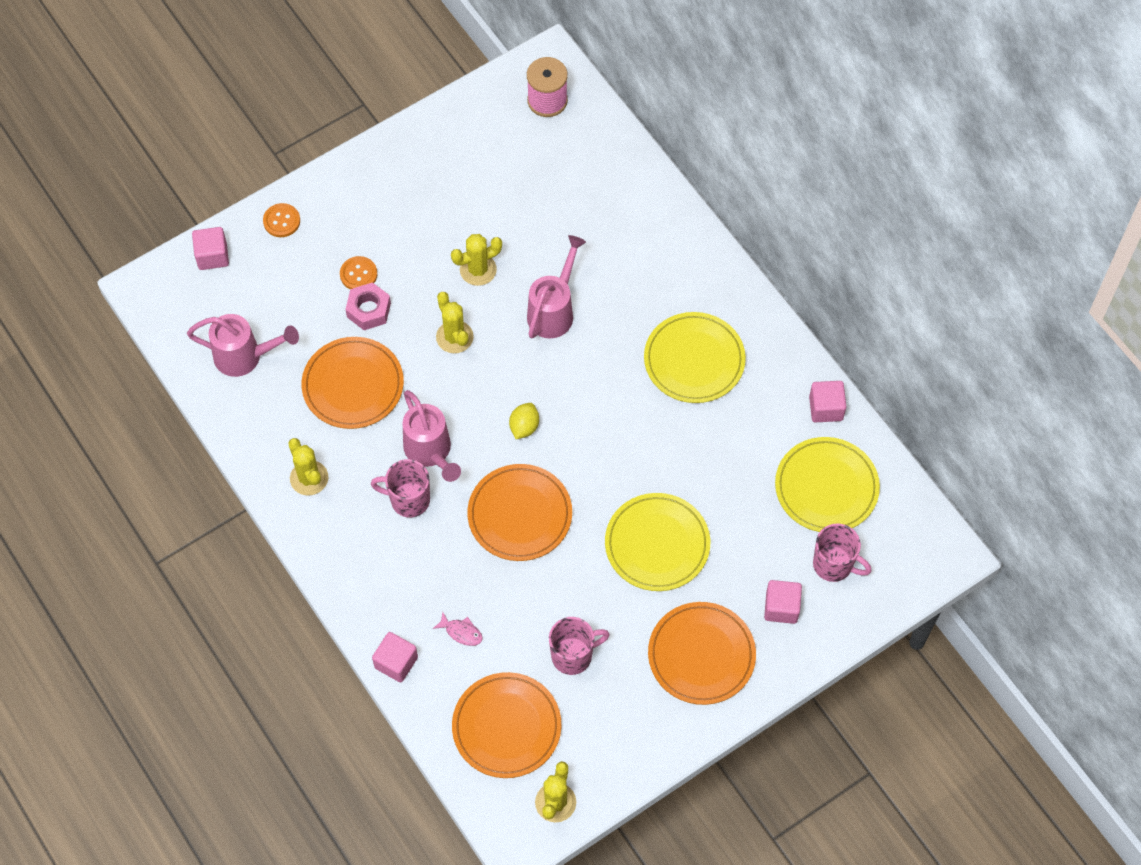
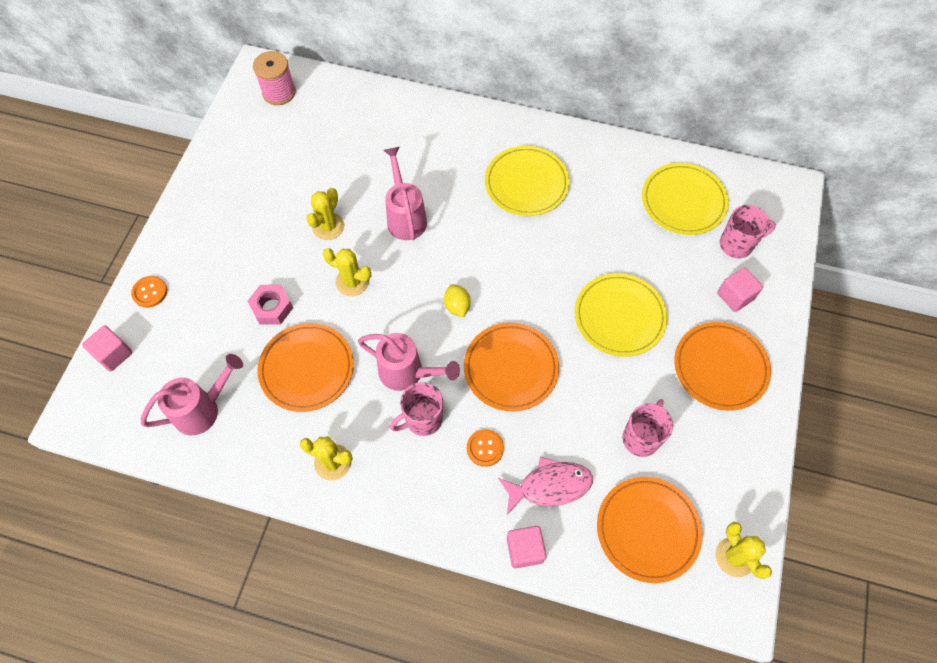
camera: 40 degrees left, 0 degrees up
orange button [340,256,377,289] -> orange button moved to [467,429,504,467]
pink fish [433,612,483,646] -> pink fish [498,457,593,515], size x1.94
pink cube [809,381,847,422] -> none

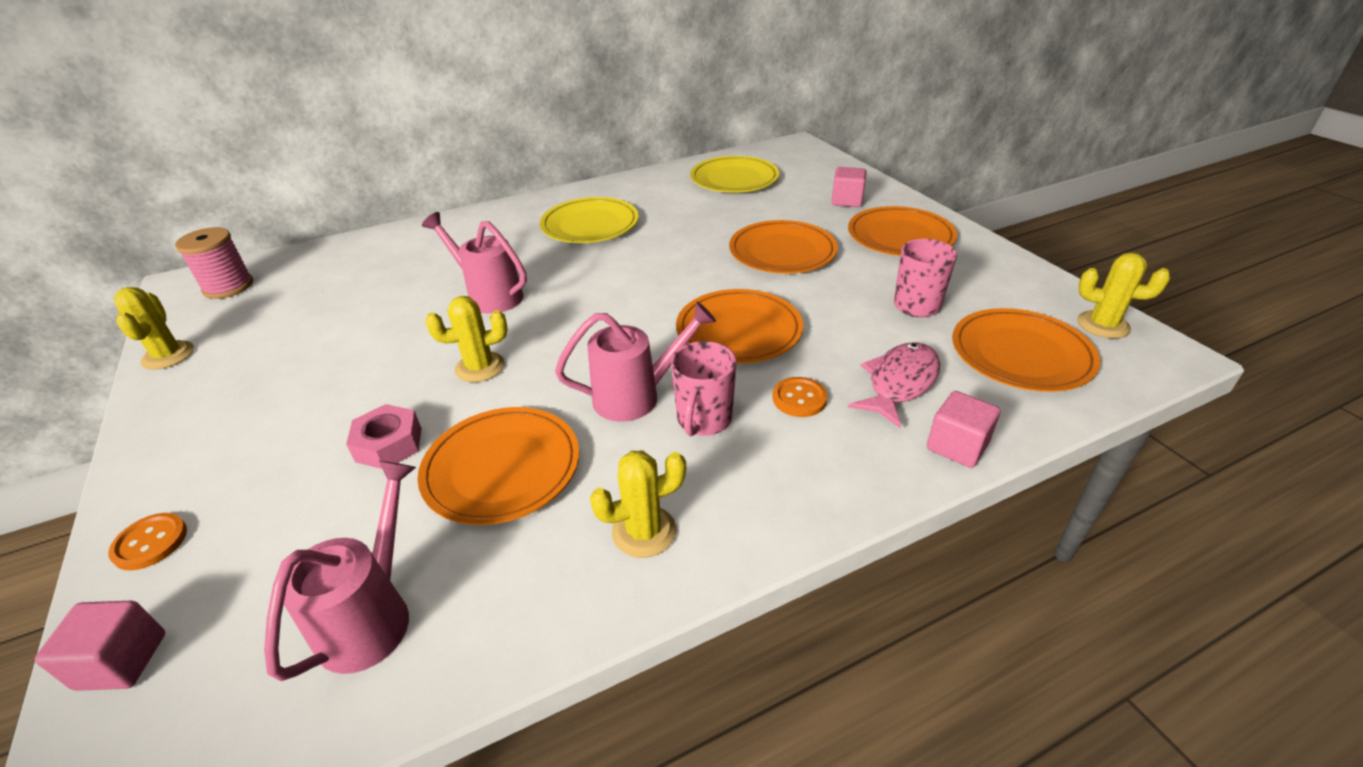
camera: 40 degrees left, 25 degrees down
yellow cactus [306,188,344,240] -> yellow cactus moved to [114,287,194,370]
yellow lemon [444,284,471,317] -> none
yellow plate [574,273,668,357] -> orange plate [729,220,838,274]
pink mug [720,205,776,258] -> none

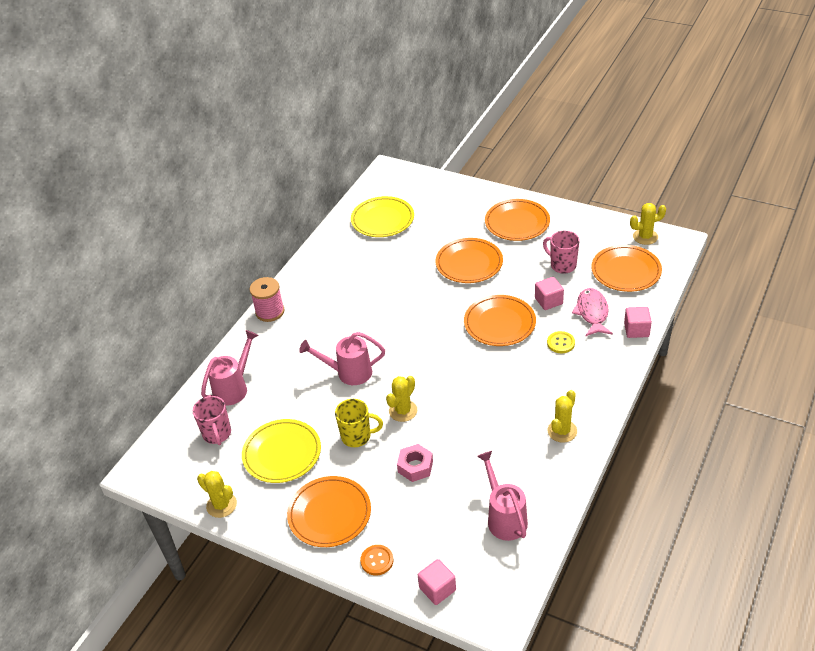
camera: 35 degrees left, 5 degrees up
pink spool [175,227,253,299] -> pink spool moved to [250,277,284,322]
orange plate [418,407,579,525] -> orange plate moved to [287,476,371,547]
yellow plate [540,197,639,243] -> yellow plate moved to [242,419,321,483]
pink watering can [555,302,716,422] -> pink watering can moved to [201,330,259,405]
pink mug [671,341,737,436] -> pink mug moved to [193,396,231,445]
orange button [773,377,827,417] -> yellow button [547,331,575,353]
pink cube [831,167,867,207] -> pink cube moved to [535,277,564,310]
none -> yellow mug [335,399,383,447]

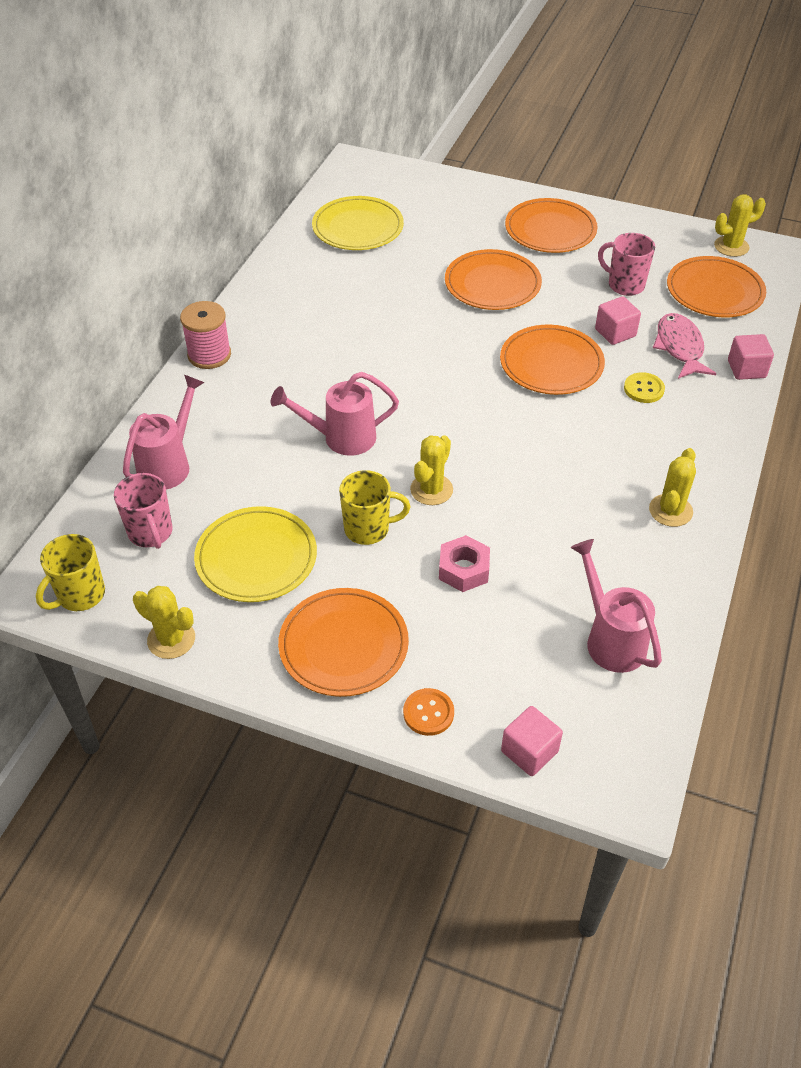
camera: 10 degrees left, 5 degrees up
none -> yellow mug [36,534,105,611]

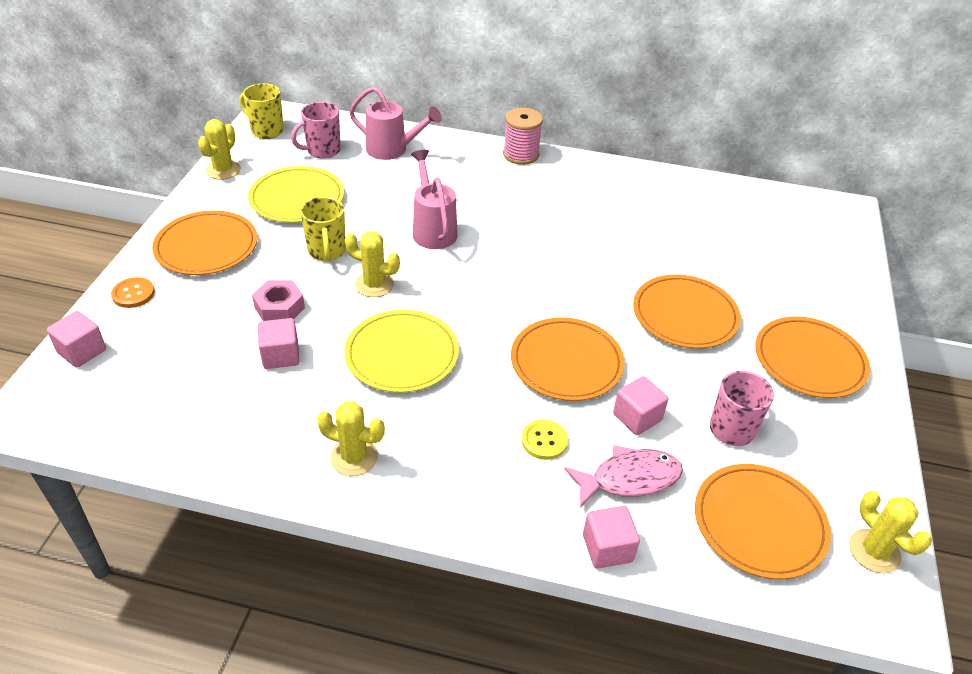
camera: 80 degrees right, 5 degrees down
yellow plate [312,196,404,250] -> yellow plate moved to [344,310,459,393]
pink watering can [570,539,662,673] -> none
none -> pink cube [258,318,300,369]

